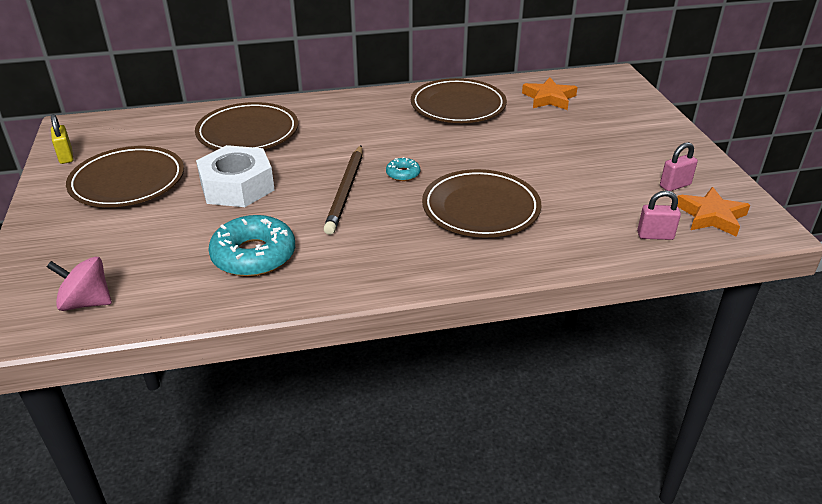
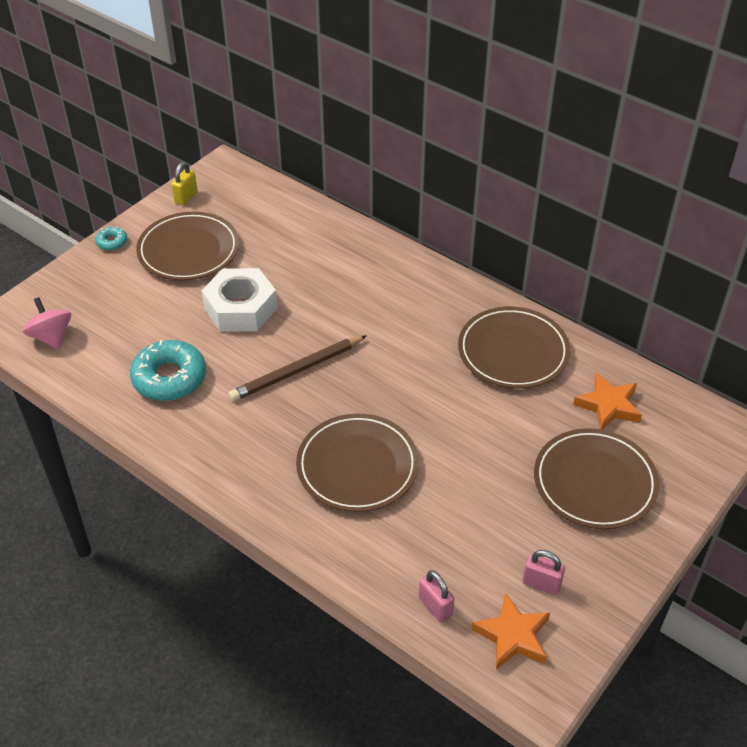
camera: 50 degrees right, 10 degrees up
brown plate [195,102,298,150] -> brown plate moved to [534,428,659,529]
turquoise donut [386,157,420,181] -> turquoise donut moved to [95,226,127,251]

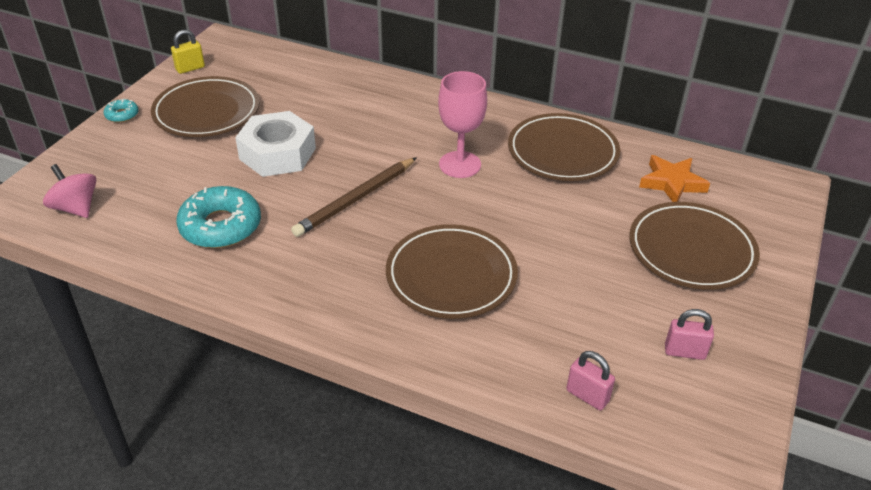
camera: 15 degrees left, 5 degrees down
yellow padlock [171,162,198,205] -> yellow padlock turned 45 degrees clockwise [171,30,205,74]
orange star [471,593,550,670] -> none
none -> pink goblet [438,71,487,178]

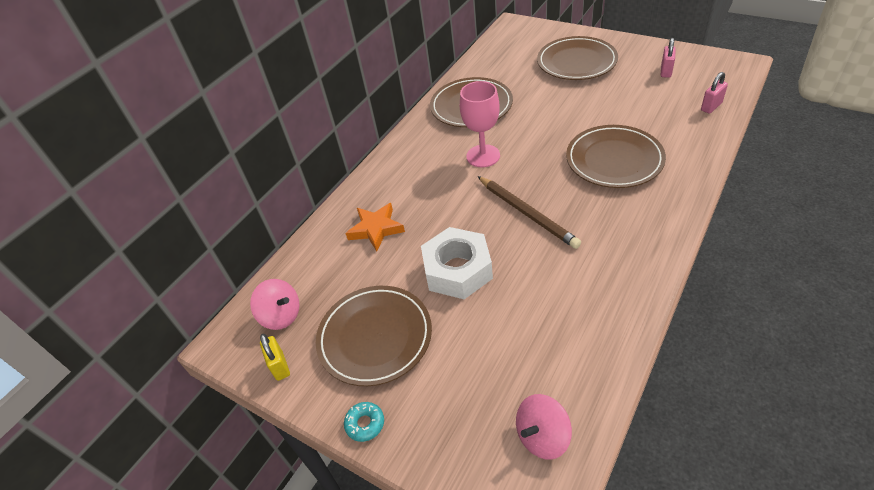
camera: 75 degrees left, 5 degrees up
turquoise donut [176,186,261,248] -> none
orange star [639,155,710,202] -> orange star moved to [345,203,405,251]
none -> pink spinning top [250,279,300,330]

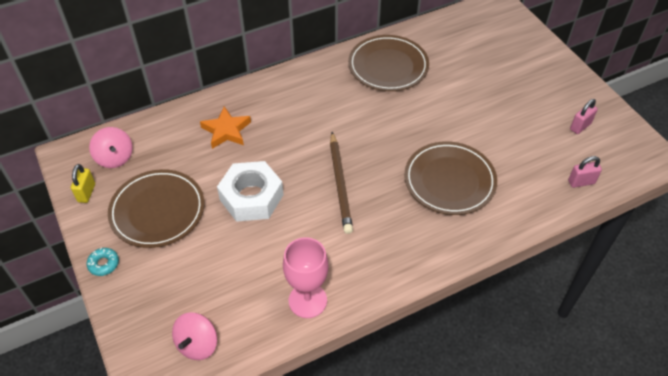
camera: 25 degrees right, 5 degrees up
pink goblet [460,81,500,167] -> pink goblet moved to [283,237,329,318]
pink spinning top [516,394,572,460] -> pink spinning top turned 60 degrees counterclockwise [172,312,217,360]
brown plate [537,36,618,80] -> none

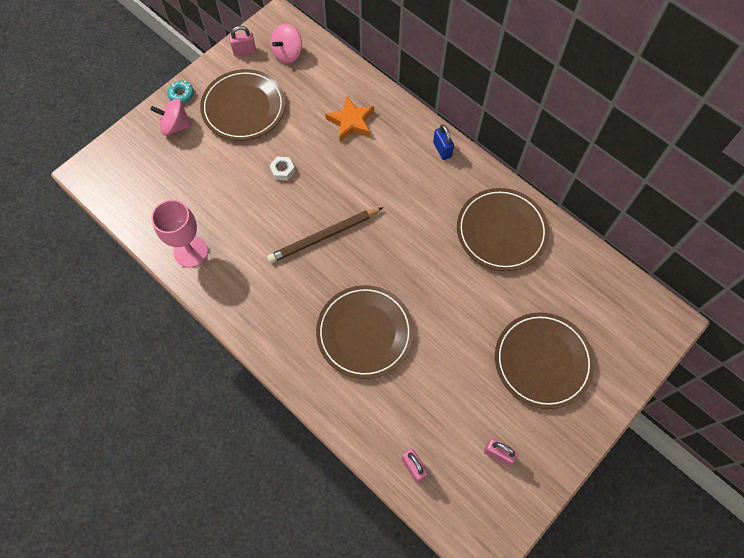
camera: 70 degrees right, 15 degrees up
yellow padlock [71,164,95,203] -> pink padlock [229,26,256,56]
pink spinning top [172,312,217,360] -> pink spinning top moved to [150,98,192,136]
white nut [217,161,284,222] -> white nut [269,157,295,180], size x0.41
none -> blue padlock [433,124,454,160]
none -> brown plate [495,312,595,409]

